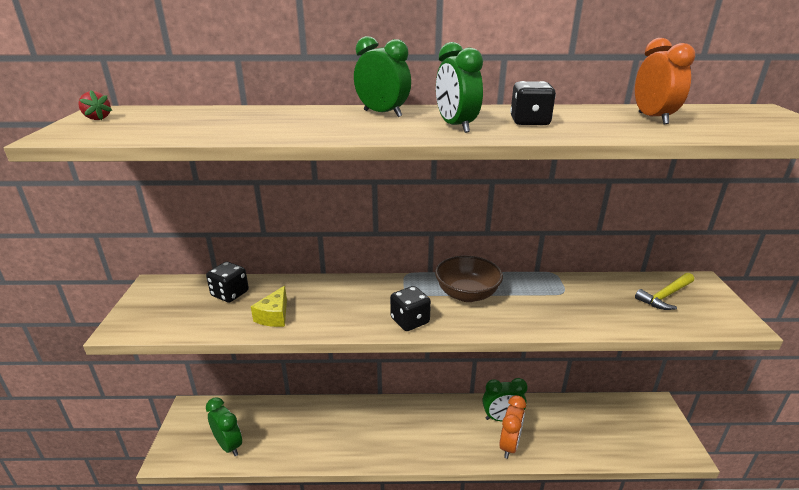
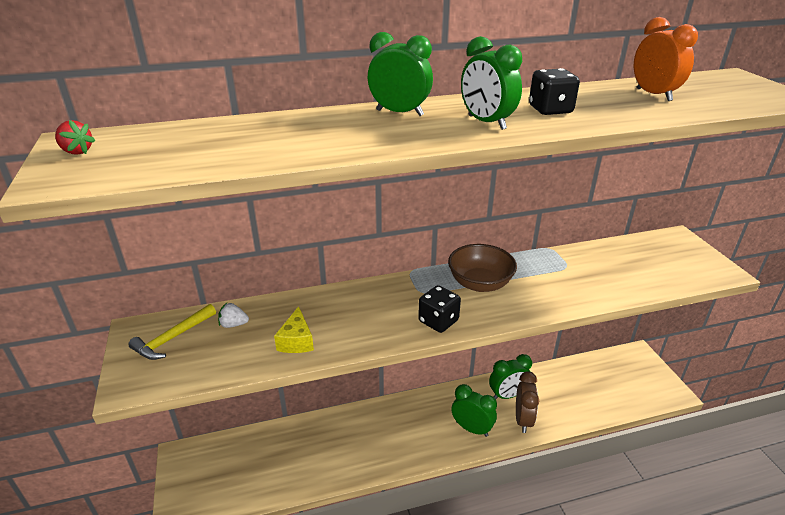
camera: 15 degrees left, 5 degrees up
black dice [206,262,249,303] -> white strawberry [218,303,249,328]
green clock [206,397,242,456] -> green clock moved to [451,384,497,437]
orange clock [499,395,526,459] -> brown clock [516,371,539,433]
yellow hammer [635,273,694,310] -> yellow hammer moved to [128,304,216,360]

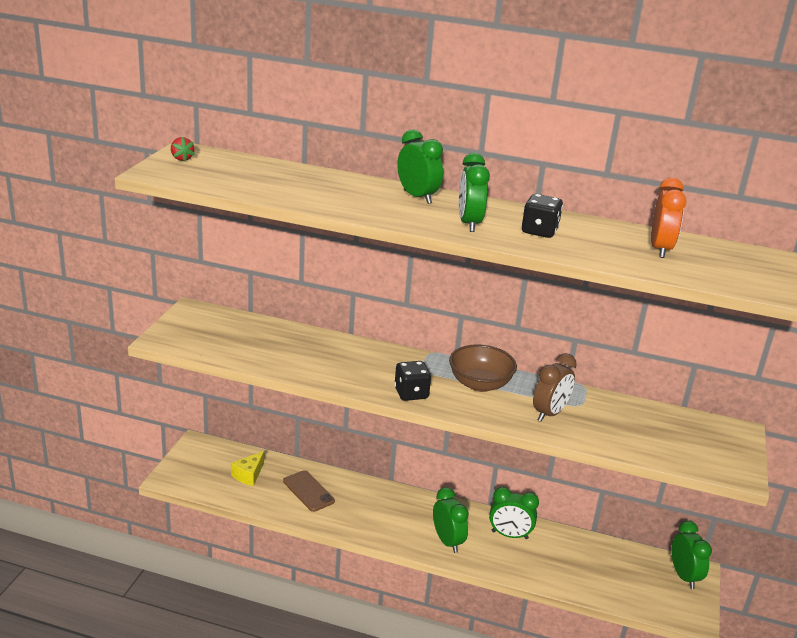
camera: 30 degrees right, 5 degrees down
yellow hammer [128,304,216,360] -> none
white strawberry [218,303,249,328] -> none
yellow cheese [274,306,314,353] -> yellow cheese moved to [231,451,264,486]
brown clock [516,371,539,433] -> brown clock moved to [533,353,577,422]
none -> brown phone [283,470,335,512]
none -> green clock [671,521,712,589]

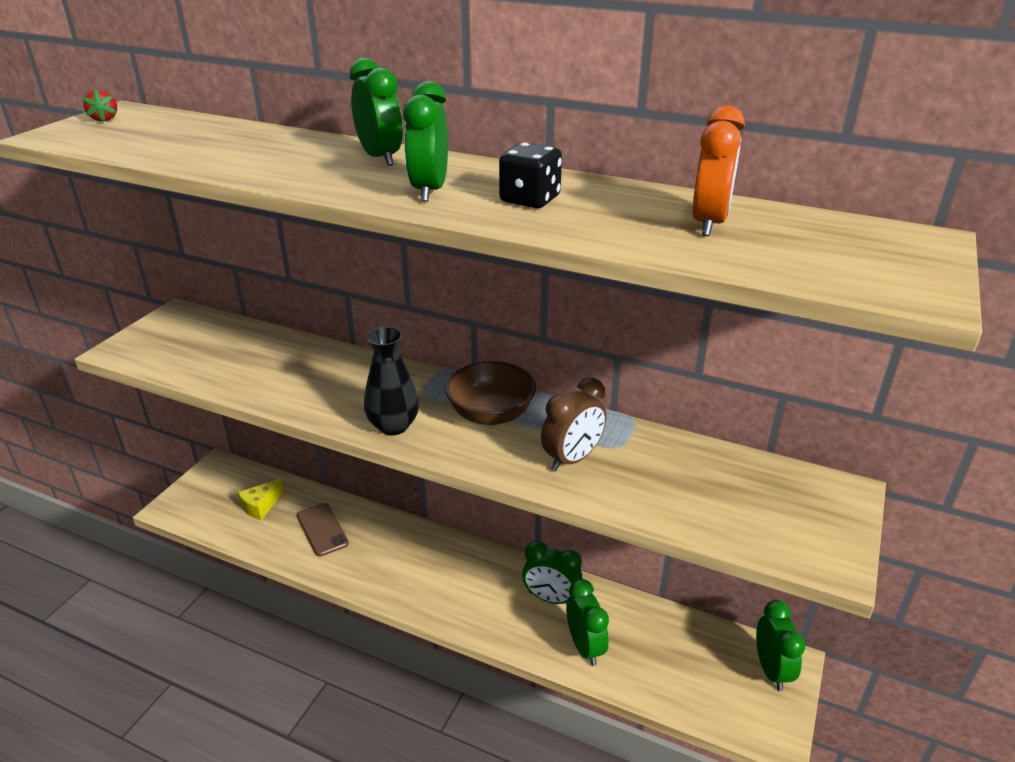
camera: 10 degrees right, 5 degrees up
black dice [394,361,431,401] -> black vase [364,326,419,435]
green clock [433,487,469,553] -> green clock moved to [566,579,609,666]

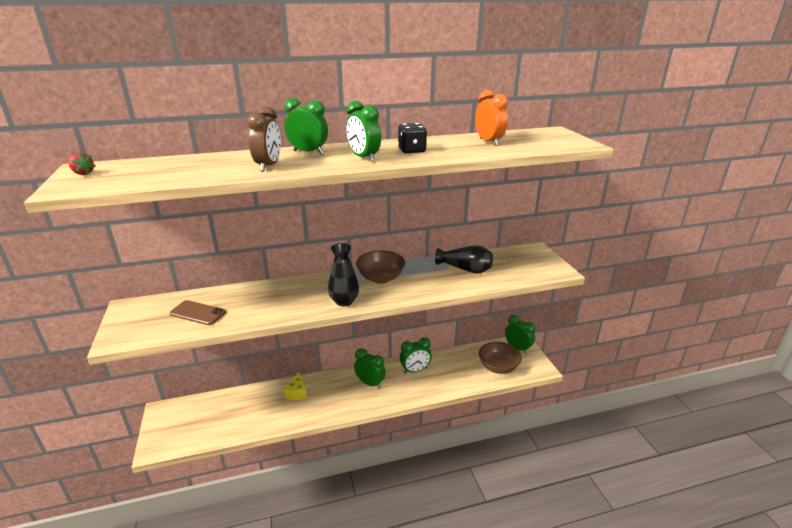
camera: 40 degrees left, 5 degrees down
yellow cheese [238,478,284,520] -> yellow cheese moved to [284,372,307,400]
brown phone [297,503,349,557] -> brown phone moved to [170,300,226,325]
brown clock [541,377,607,471] -> brown clock moved to [247,106,281,172]
green clock [566,579,609,666] -> green clock moved to [354,348,386,388]
none -> black vase [435,245,493,273]
none -> brown bowl [479,342,522,374]

